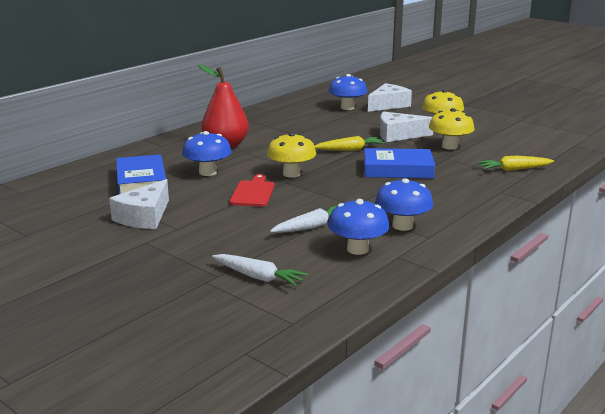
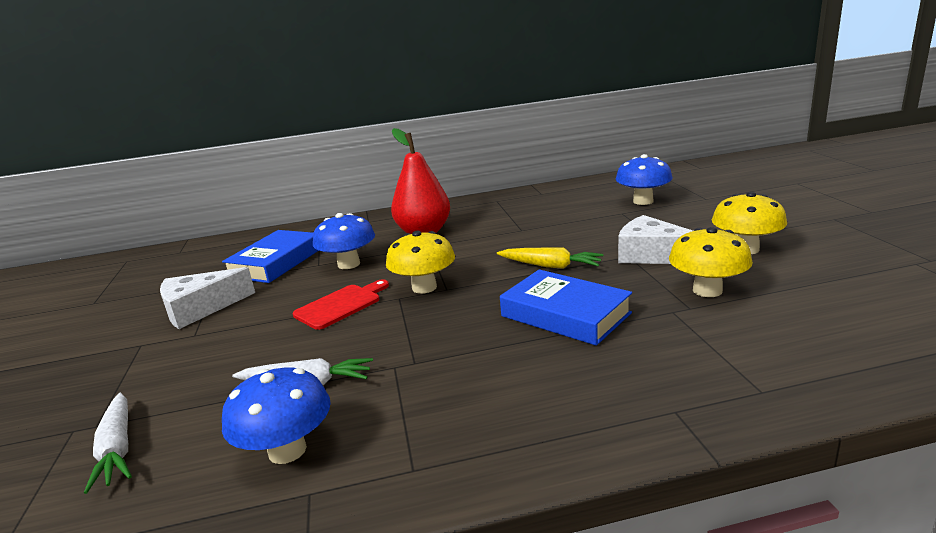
camera: 40 degrees right, 0 degrees up
white cheese [368,83,412,112] -> none
blue mushroom [375,178,433,231] -> none
yellow carrot [477,156,554,171] -> none

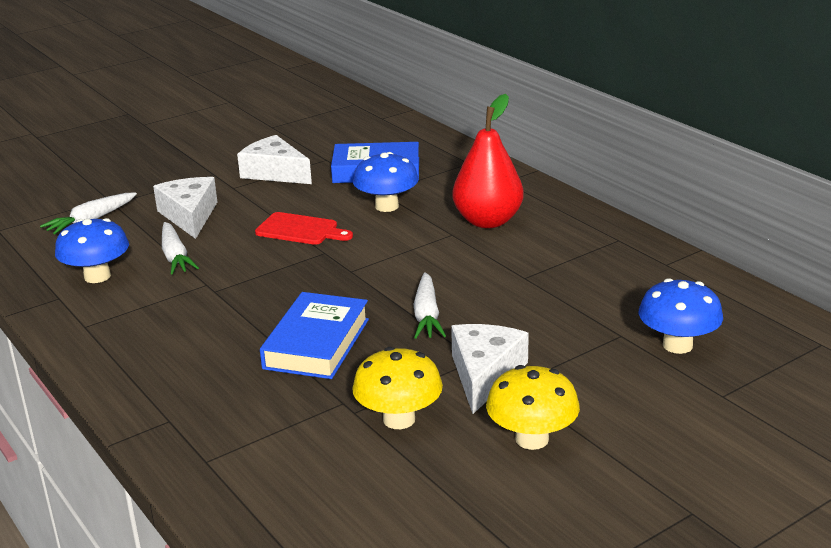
camera: 65 degrees right, 5 degrees up
yellow mushroom [386,231,455,294] -> none
yellow carrot [497,248,603,269] -> white carrot [413,272,446,339]
none -> white cheese [153,177,217,239]

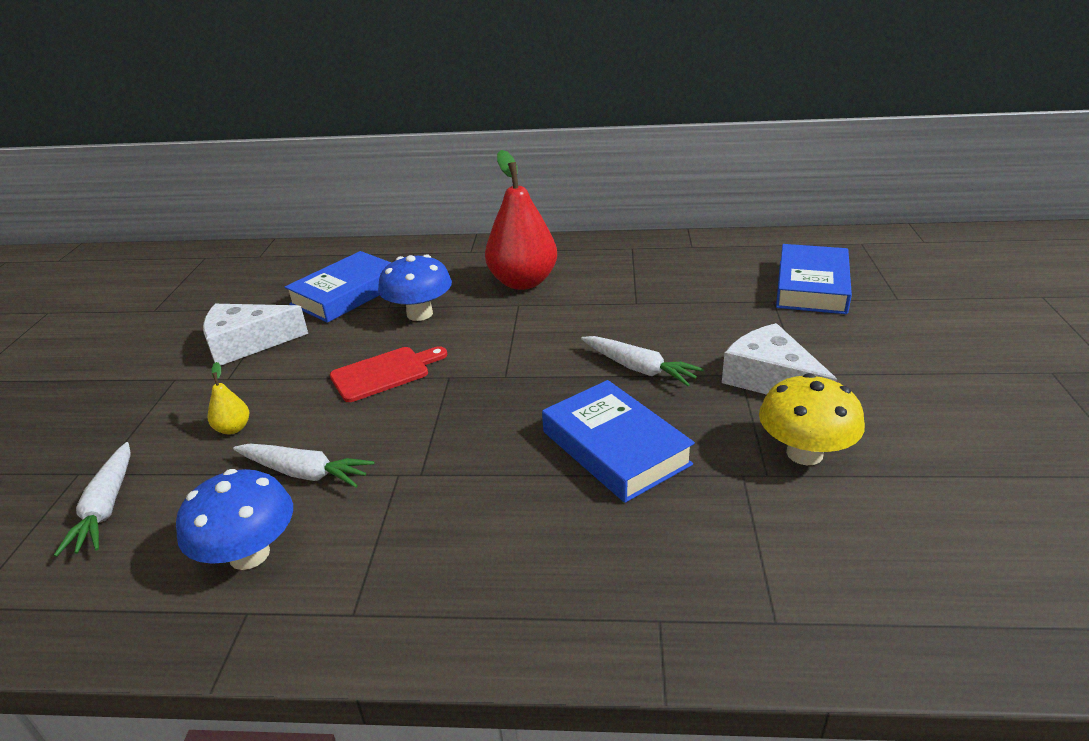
camera: 50 degrees left, 5 degrees up
white cheese [153,177,217,239] -> yellow pear [208,362,249,434]
yellow mushroom [486,365,580,450] -> none
blue mushroom [639,278,723,354] -> blue book [776,244,852,314]

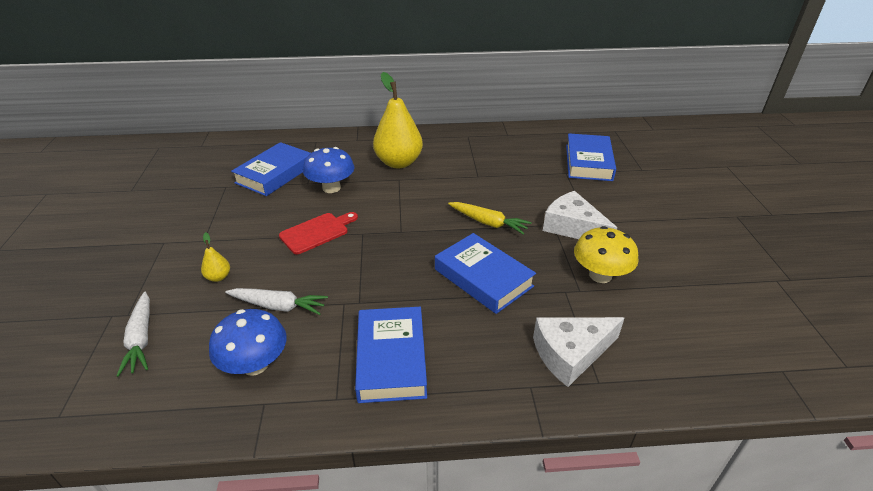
camera: 10 degrees left, 5 degrees up
white cheese [203,304,308,366] -> white cheese moved to [533,317,624,387]
red pear [485,150,557,290] -> yellow pear [373,72,423,168]
white carrot [581,336,704,386] -> yellow carrot [448,202,532,235]
none -> blue book [355,307,427,403]

